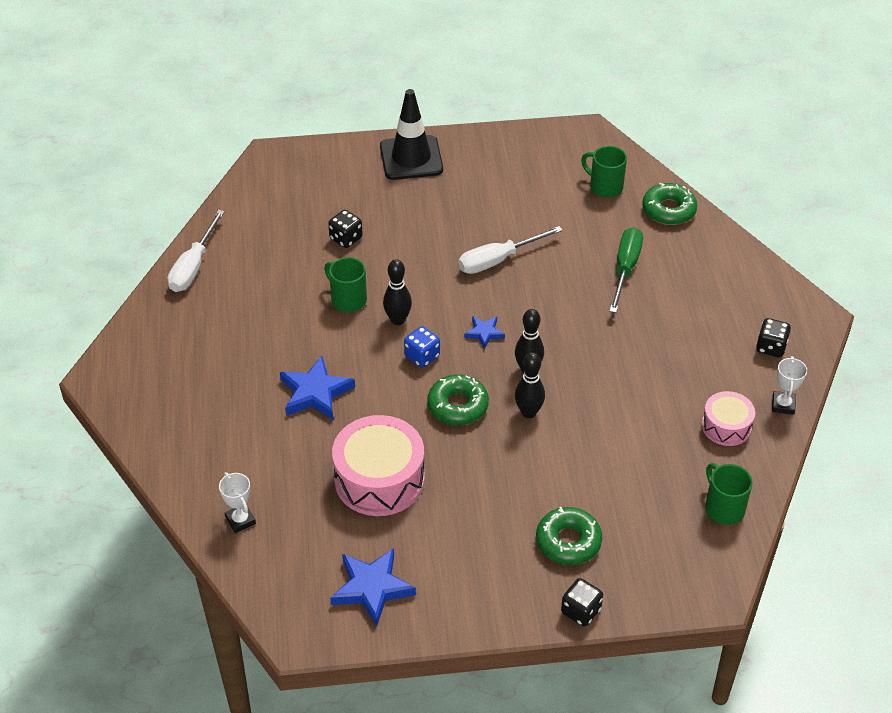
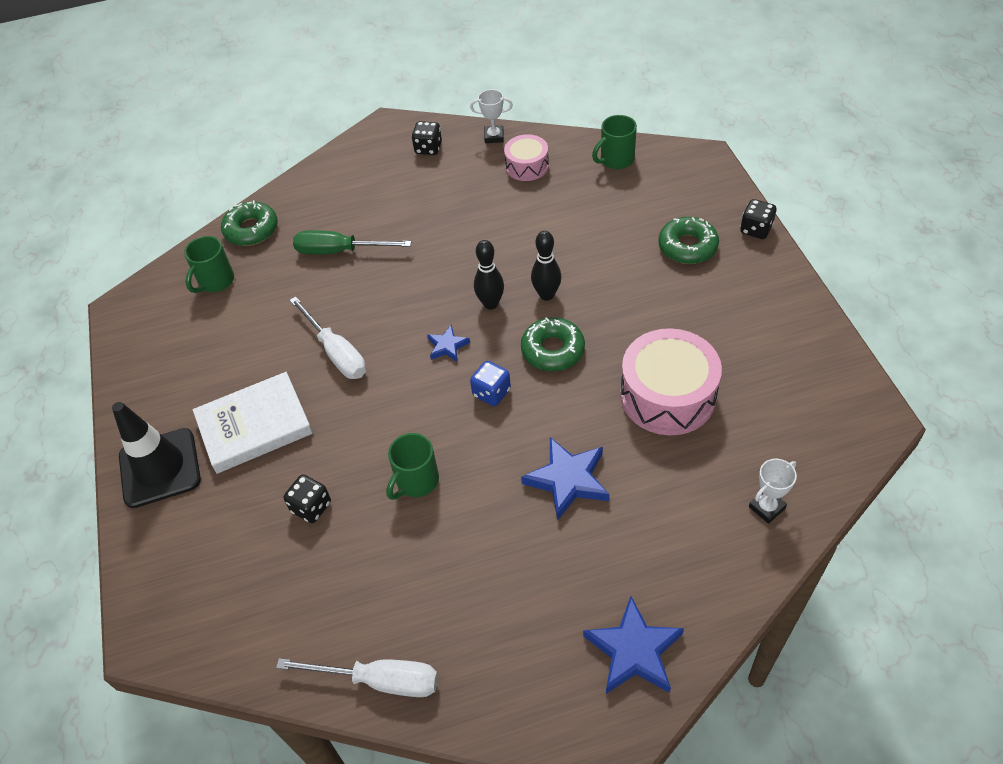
camera: 95 degrees left, 5 degrees up
blue star [330,548,416,626] -> blue star moved to [583,596,684,694]
black bowling pin [383,259,412,325] -> none
none -> white book [193,372,313,474]

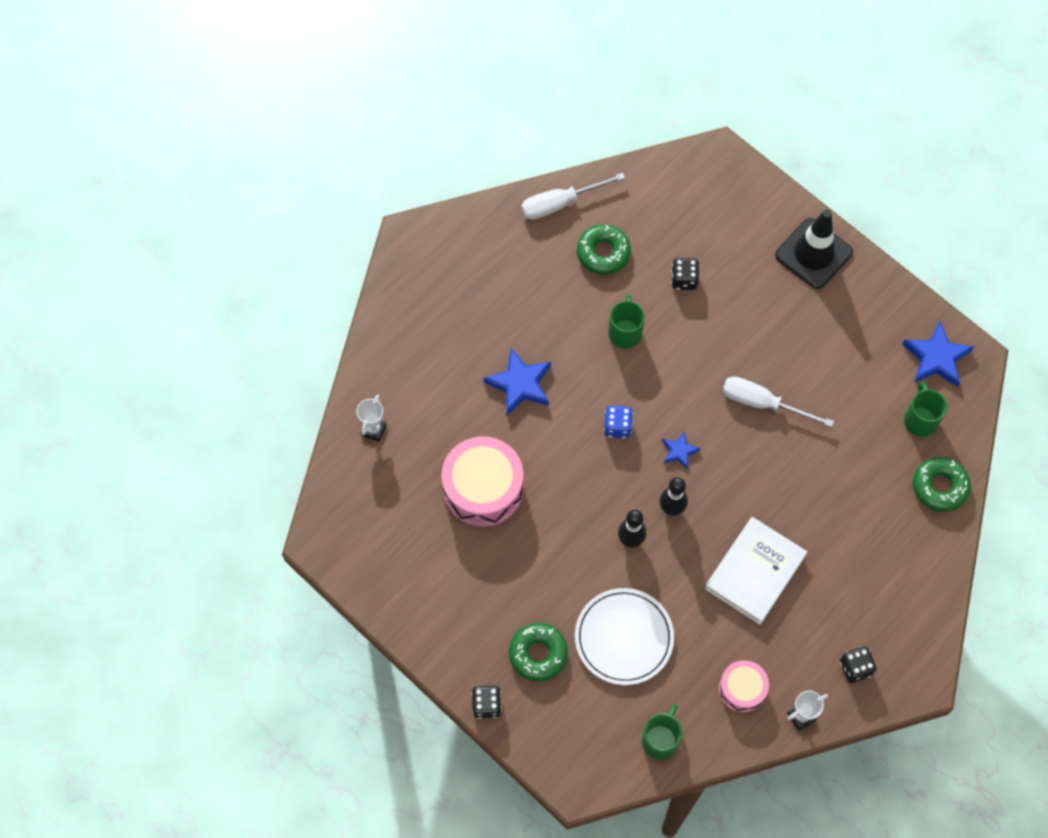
camera: 145 degrees right, 15 degrees up
white book [193,372,313,474] -> white book moved to [705,517,807,625]
green screwdriver [293,230,411,254] -> none
green donut [521,317,585,371] -> green donut moved to [577,224,631,275]
blue star [583,596,684,694] -> blue star moved to [902,322,974,387]
none -> white plate [575,588,674,685]

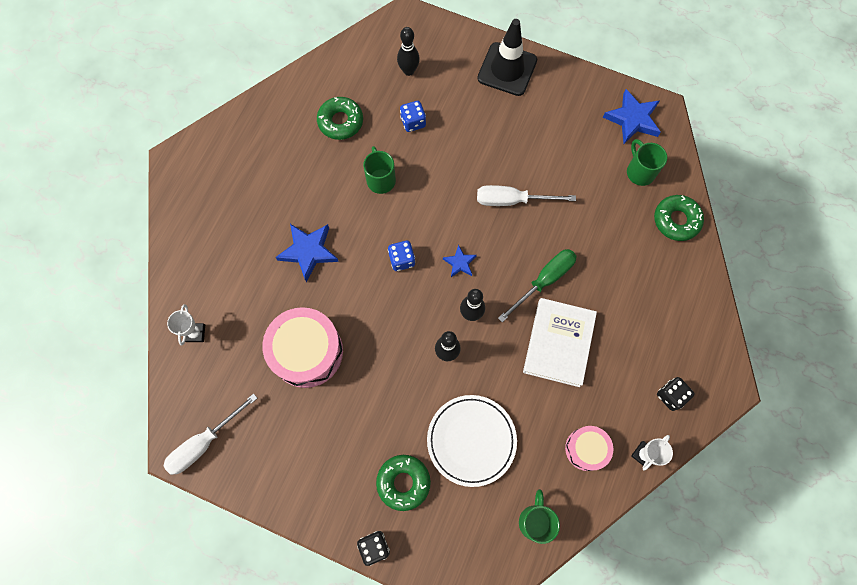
camera: 20 degrees left, 5 degrees up
white screwdriver [521,173,625,219] -> white screwdriver moved to [163,393,258,475]
black dice [671,258,699,290] -> blue dice [400,101,426,132]
none -> black bowling pin [397,27,420,76]
none -> green screwdriver [498,249,577,322]

